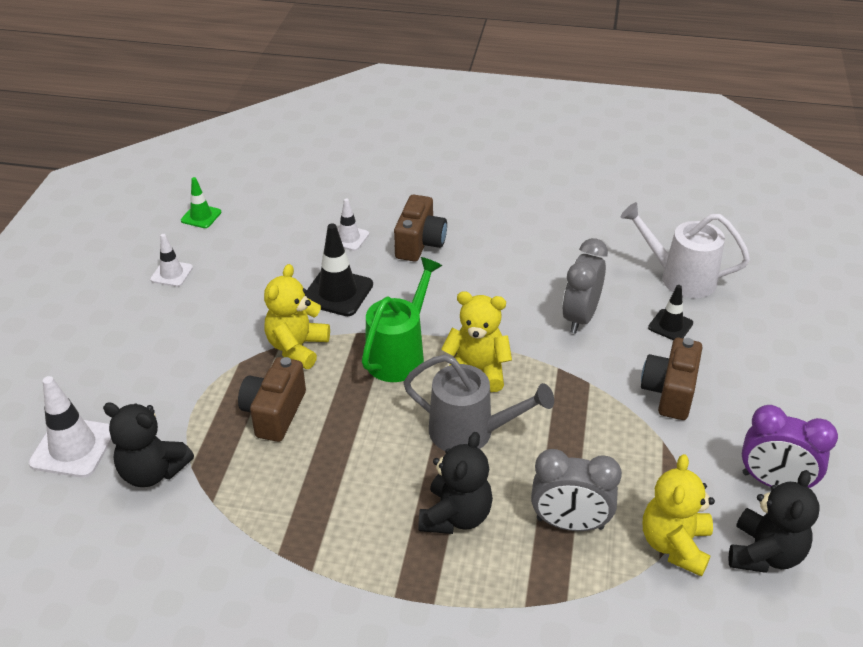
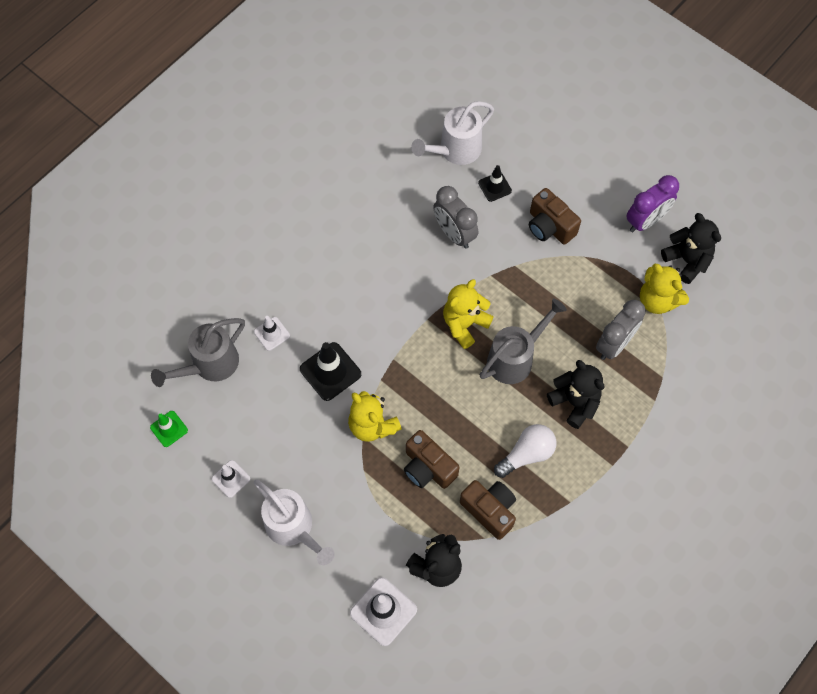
camera: 60 degrees left, 25 degrees up
green watering can [362,257,442,382] -> none
brown camera [394,195,447,262] -> brown camera moved to [460,480,516,540]
none -> grey watering can [151,318,245,387]
none -> white watering can [254,480,335,565]
none -> white light bulb [494,424,557,478]

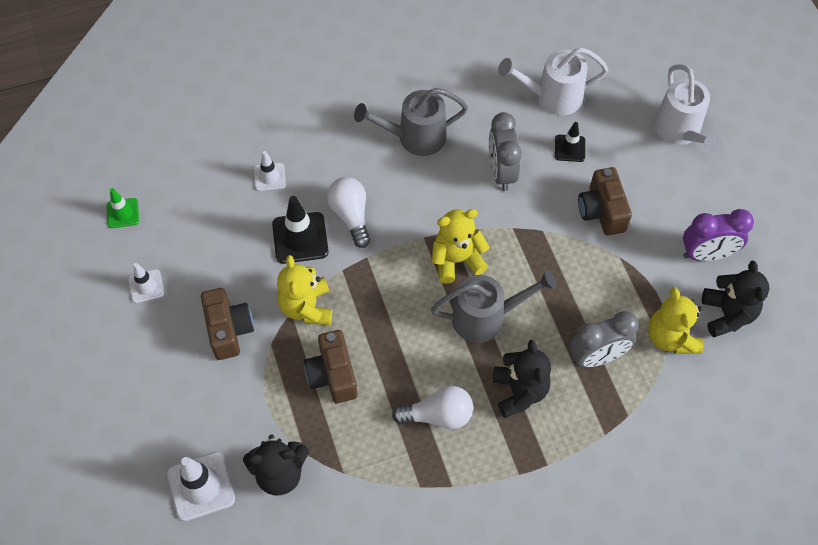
camera: 30 degrees right, 5 degrees down
grey watering can [151,318,245,387] -> grey watering can moved to [354,88,468,156]
white watering can [254,480,335,565] -> white watering can moved to [654,64,723,152]
brown camera [460,480,516,540] -> brown camera moved to [201,288,254,360]
none -> white light bulb [327,177,370,248]

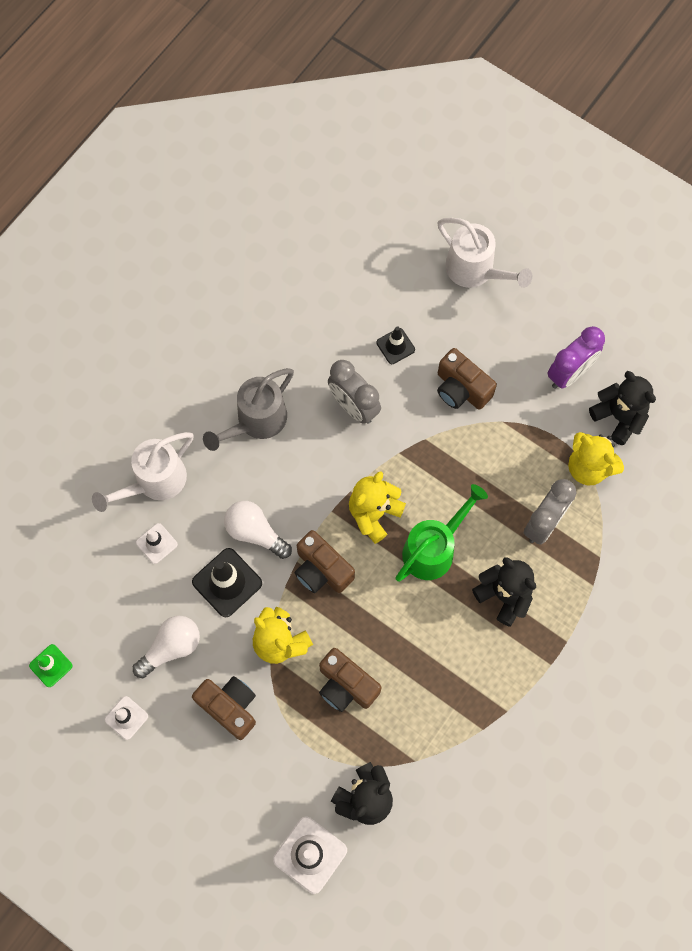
camera: 35 degrees left, 10 degrees up
white light bulb [392,386,473,429] -> white light bulb moved to [133,616,200,678]
grey watering can [431,270,557,343] -> green watering can [396,484,488,582]
white watering can [498,47,608,115] -> white watering can moved to [92,432,193,512]
none -> brown camera [295,530,355,593]

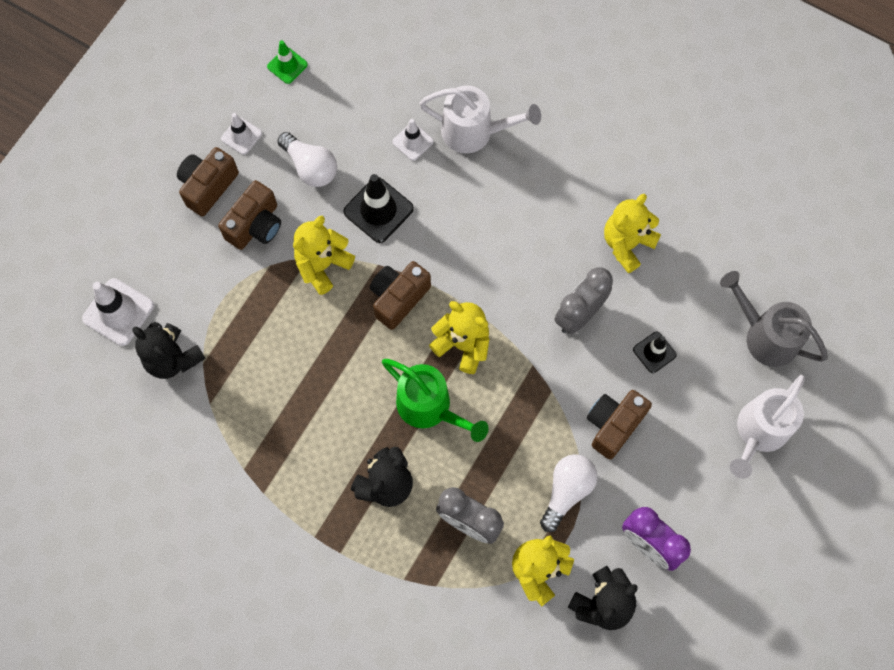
camera: 85 degrees right, 0 degrees up
white watering can [92,432,193,512] -> white watering can turned 150 degrees clockwise [419,85,541,154]
grey watering can [203,368,294,451] -> grey watering can moved to [720,271,828,367]
white light bulb [224,501,292,559] -> white light bulb moved to [540,454,598,532]
brown camera [319,648,382,712] -> brown camera moved to [177,147,239,216]
none -> yellow teddy bear [604,194,661,273]

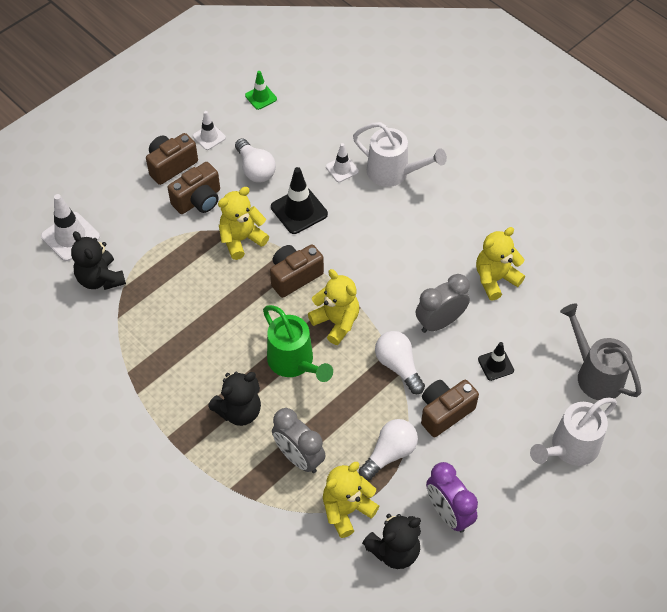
camera: 15 degrees right, 15 degrees down
none -> white light bulb [375,331,425,394]

